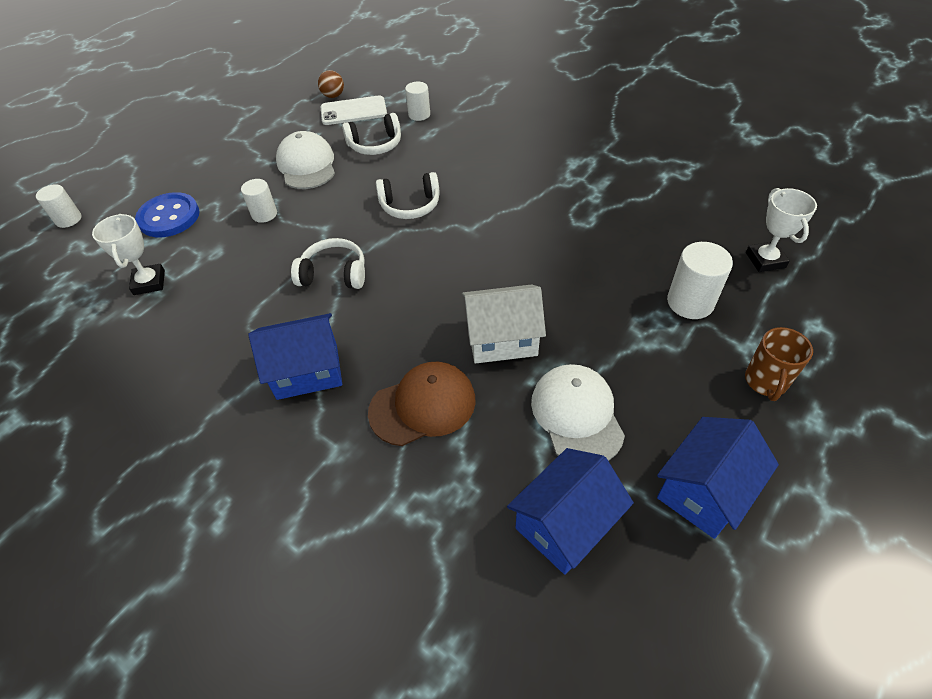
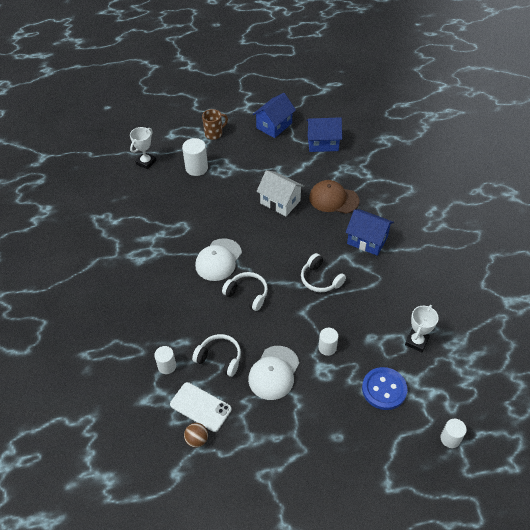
camera: 140 degrees left, 0 degrees up
white cap [531,364,625,461] -> white cap moved to [195,238,242,281]
blue house [657,417,779,539] -> blue house turned 45 degrees counterclockwise [253,93,296,138]

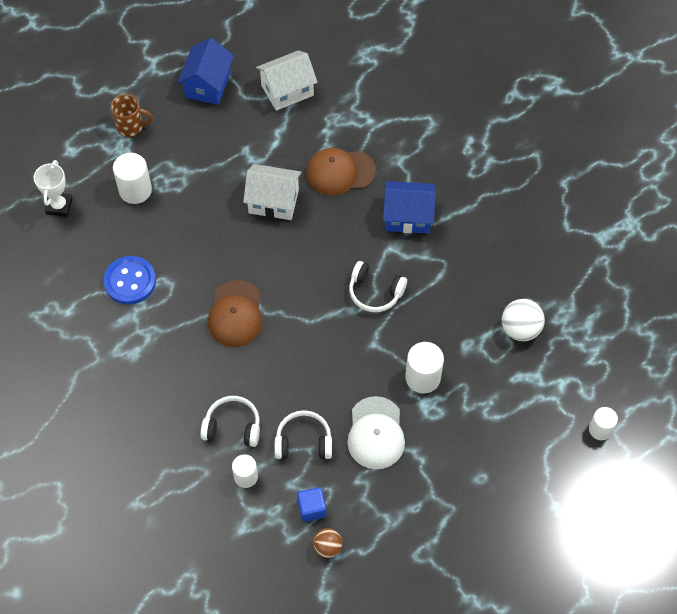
camera: 25 degrees left, 10 degrees up
white phone [170,382,232,432] -> blue cube [297,487,326,522]
white cap [195,238,242,281] -> brown cap [208,280,263,347]
brown mug [202,109,228,140] -> brown mug turned 60 degrees clockwise [110,94,153,137]
white headphones [222,272,268,311] -> white headphones moved to [200,396,260,447]
blue house [306,117,342,152] -> white house [256,50,318,111]
white cylinder [318,328,338,356] -> white cylinder [405,342,444,393], size x1.53
blue button [362,367,407,410] -> blue button moved to [103,256,156,305]
white trophy [405,305,439,352] -> white ball [502,299,545,341]

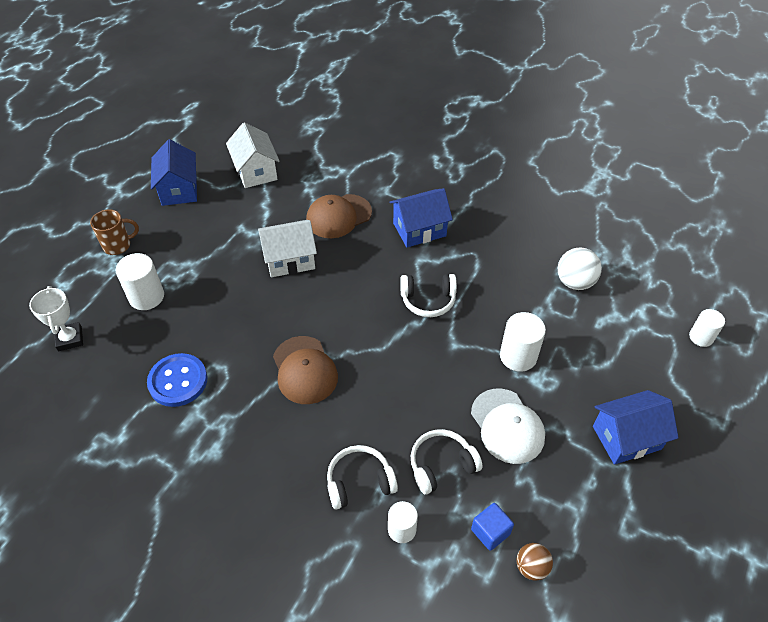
camera: 25 degrees left, 10 degrees down
white house [256,50,318,111] -> white house turned 60 degrees counterclockwise [226,122,279,188]
none -> blue house [593,390,679,465]

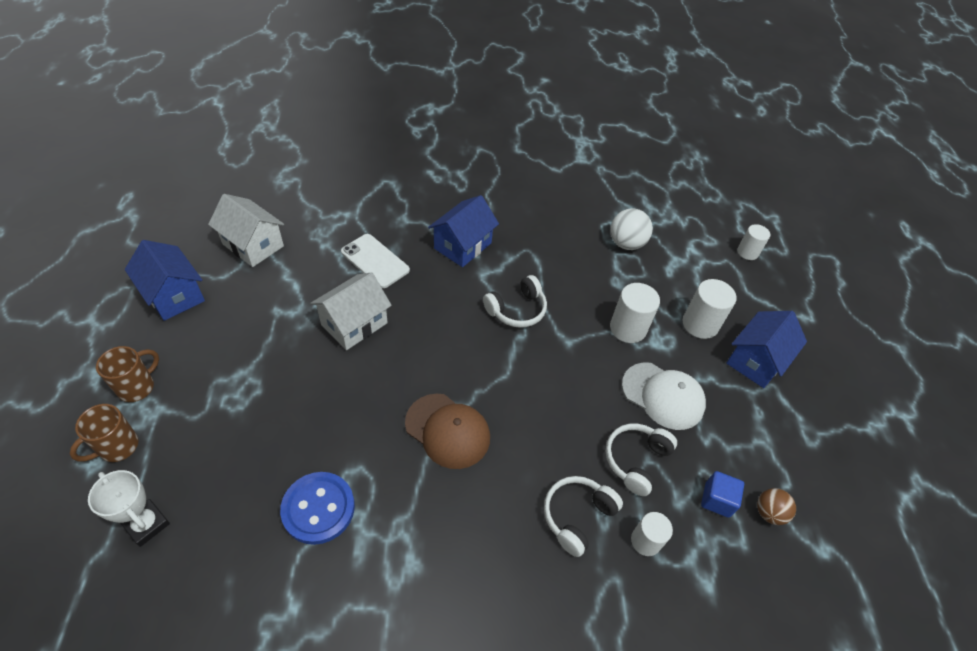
camera: 35 degrees left, 0 degrees up
white cylinder [116,253,164,310] -> white cylinder moved to [683,279,737,339]
brown cap [306,194,372,238] -> white phone [341,234,410,288]
none -> brown mug [69,404,139,462]

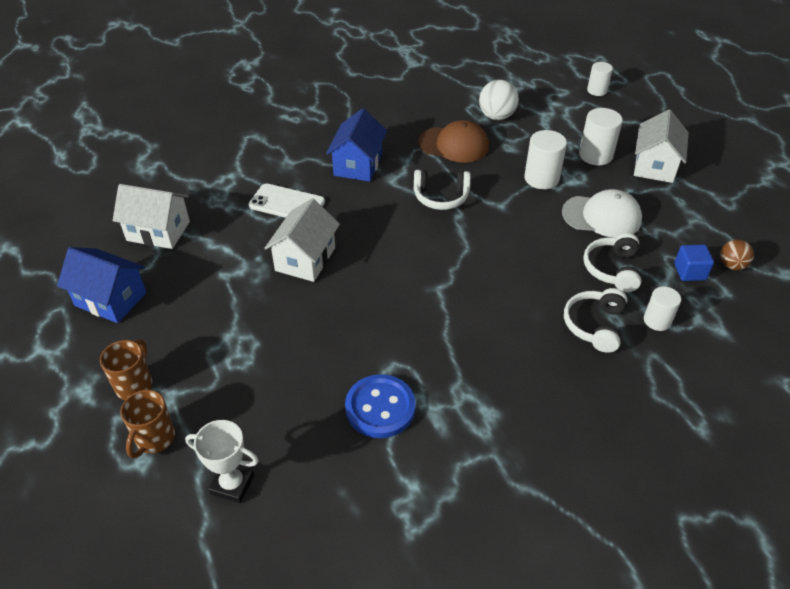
camera: 20 degrees left, 5 degrees down
brown cap [405,394,490,469] -> brown cap moved to [418,120,489,163]
white headphones [483,275,547,328] -> white headphones turned 60 degrees clockwise [414,170,471,210]
blue house [726,311,807,388] -> white house [634,110,689,183]

